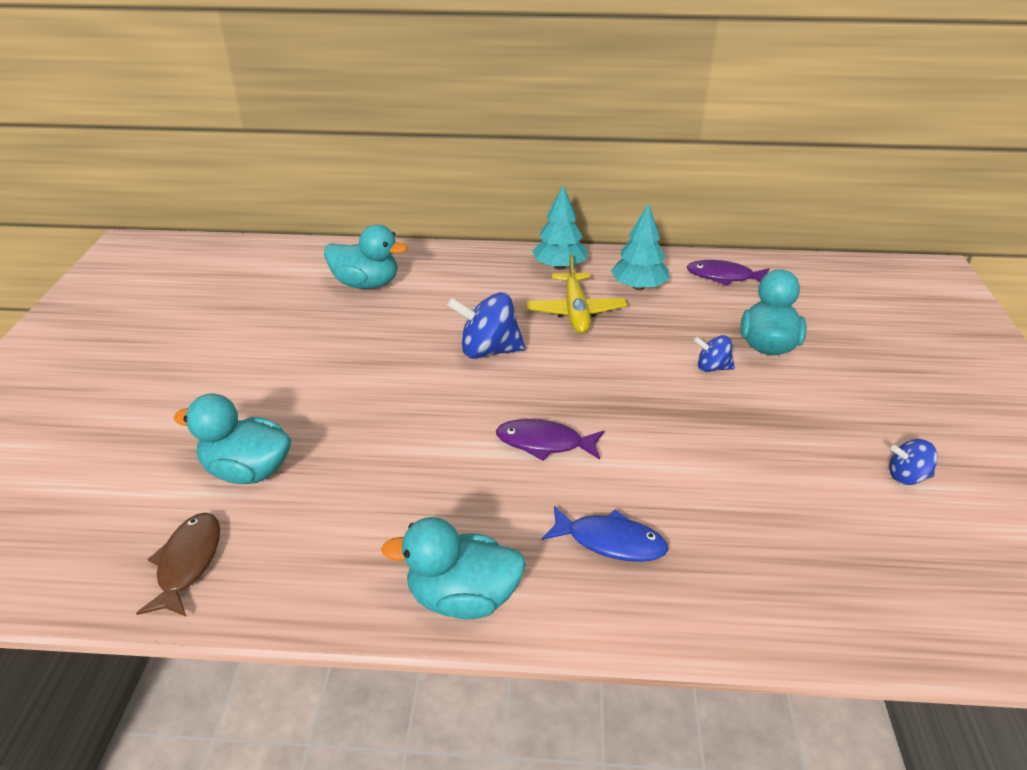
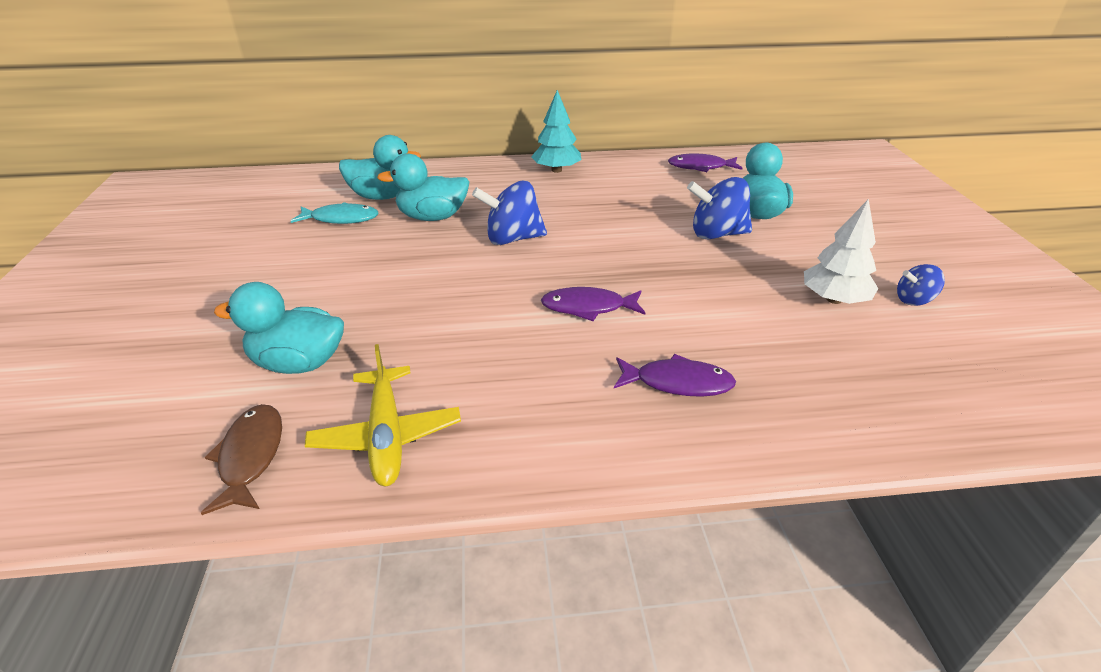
camera: 10 degrees left, 0 degrees up
turquoise duck [381,517,526,619] -> turquoise duck moved to [377,153,469,221]
yellow plane [526,254,627,334] -> yellow plane moved to [305,344,461,486]
blue fish [542,506,669,562] -> purple fish [614,354,736,397]
turquoise tree [611,203,669,290] -> none
blue spinning top [694,335,735,372] -> blue spinning top [687,177,752,239], size x1.78
none -> turquoise fish [291,202,378,224]
none -> white tree [804,199,878,304]

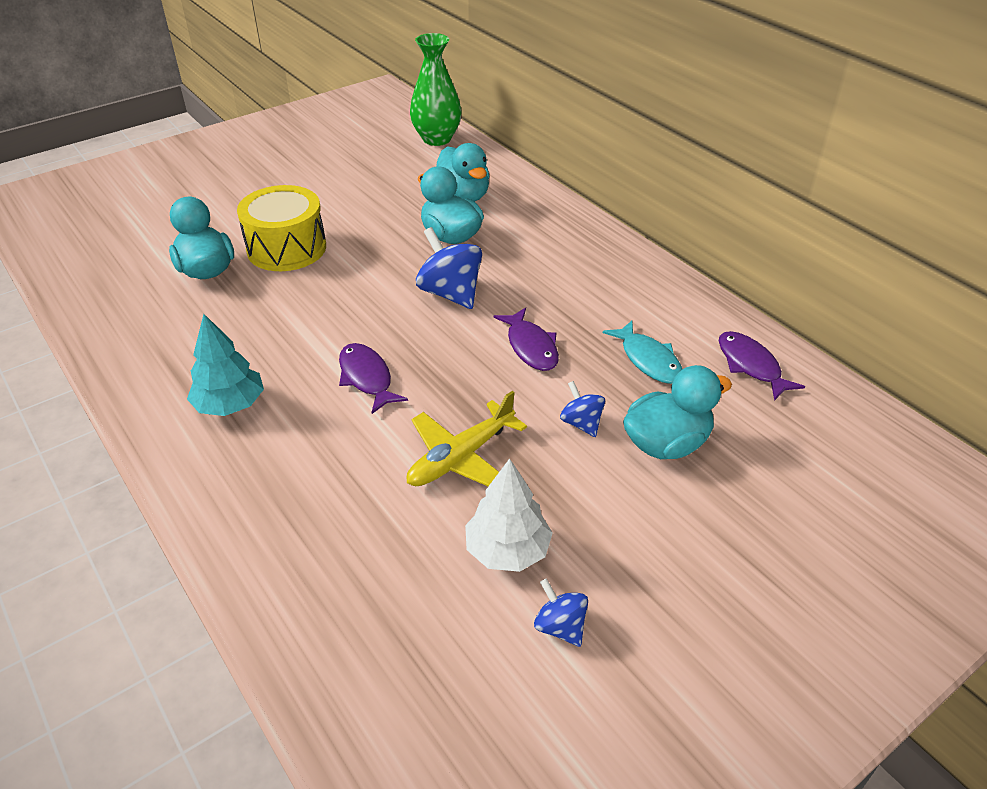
camera: 60 degrees right, 5 degrees up
brown fish [201,404,282,515] -> none
turquoise fish [291,202,378,224] -> turquoise fish moved to [603,320,682,384]
yellow plane [305,344,461,486] -> yellow plane moved to [407,391,527,486]
turquoise tree [531,90,581,173] -> turquoise tree moved to [187,314,264,416]
purple fish [614,354,736,397] -> purple fish moved to [494,307,559,371]
blue spinning top [687,177,752,239] -> blue spinning top [560,381,605,437], size x0.56
none -> yellow drum [237,185,326,271]
none -> green vase [410,33,462,146]

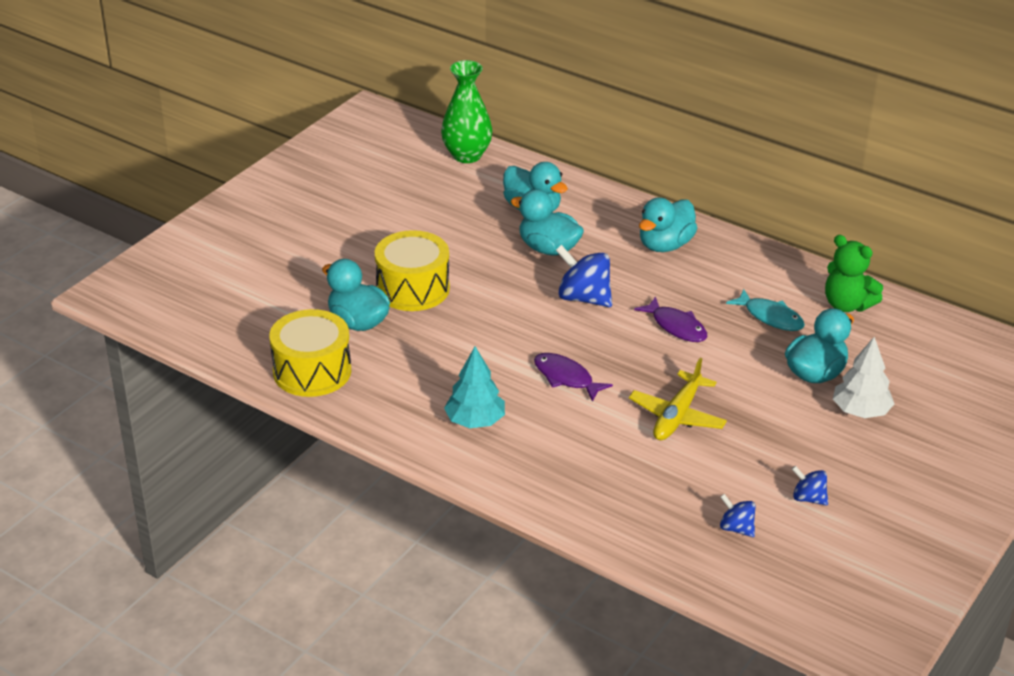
camera: 20 degrees left, 5 degrees down
white tree [465,458,553,572] -> white tree moved to [833,337,894,418]
blue spinning top [560,381,605,437] -> blue spinning top moved to [720,494,755,537]
purple fish [719,331,805,401] -> green teddy bear [825,235,883,312]
none -> yellow drum [269,309,351,397]
none -> turquoise duck [639,197,697,252]

